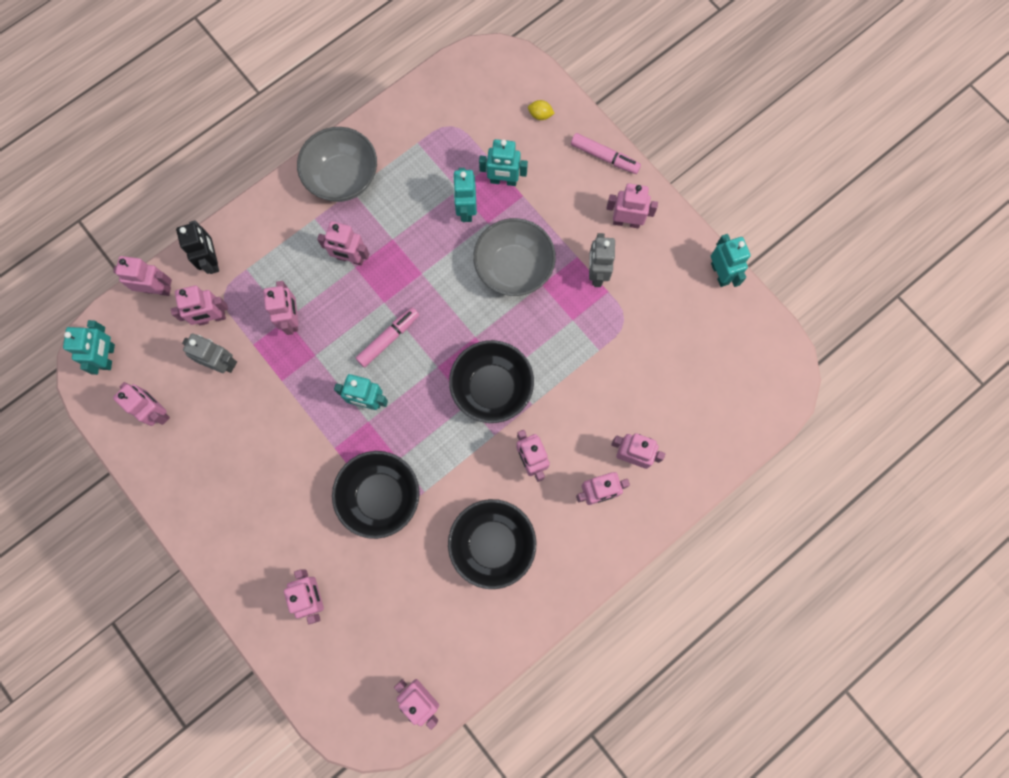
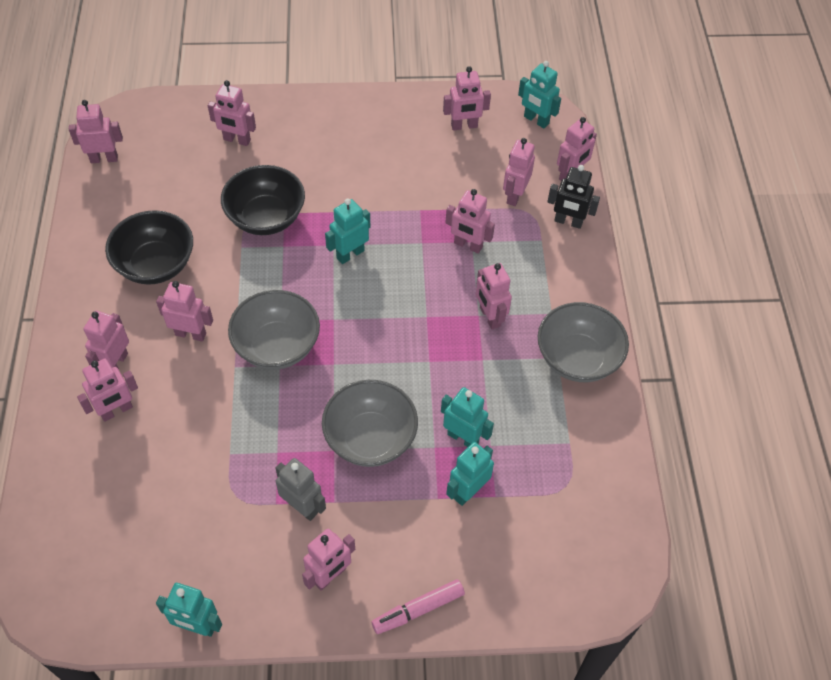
camera: 125 degrees right, 20 degrees down
grey robot [182,333,237,373] -> none
pink robot [317,221,369,266] -> pink robot turned 75 degrees counterclockwise [476,263,512,329]
pink marker [356,307,419,368] -> none
black bowl [449,340,534,423] -> grey bowl [228,290,320,370]
yellow lemon [528,100,555,120] -> none

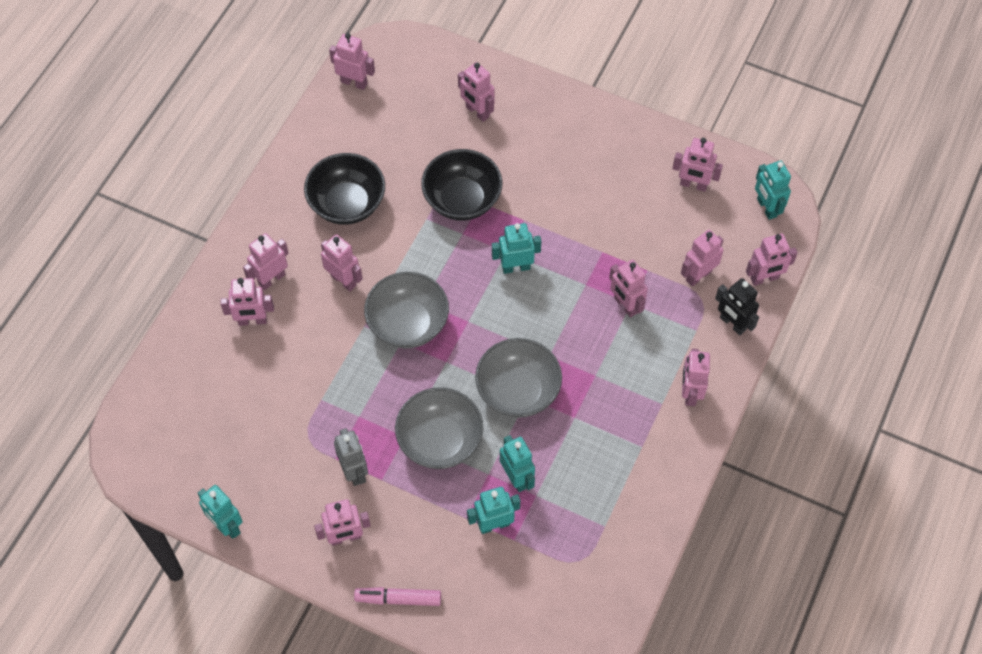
camera: 30 degrees right, 5 degrees up
pink robot [476,263,512,329] -> pink robot moved to [682,349,710,406]
grey bowl [538,302,629,382] -> grey bowl moved to [475,338,562,418]

